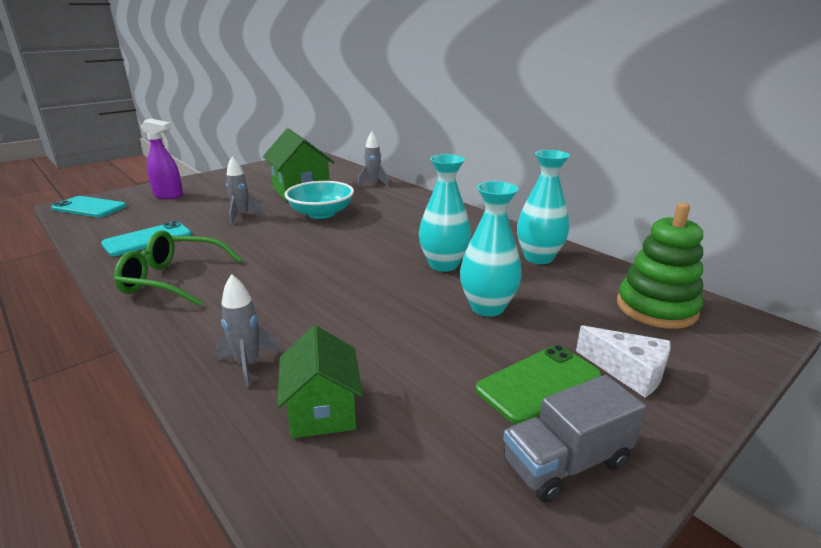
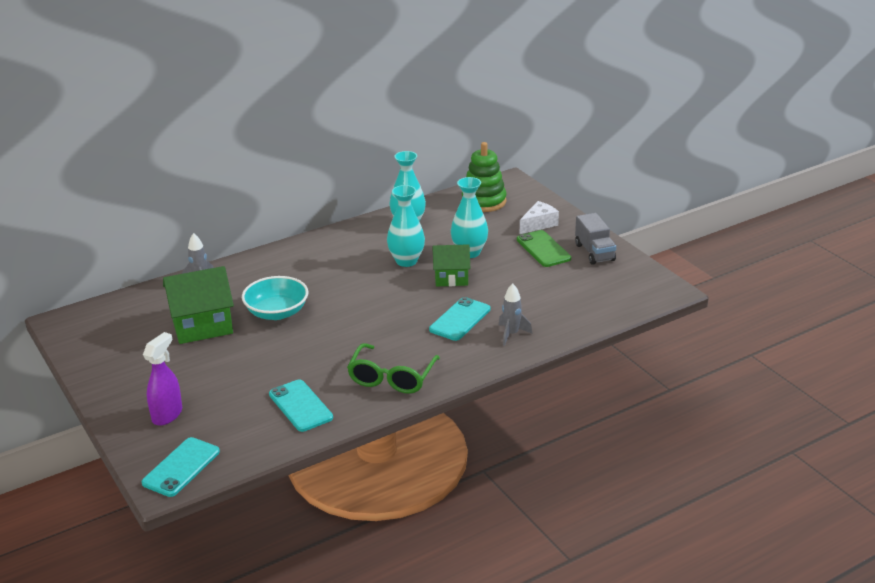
camera: 80 degrees left, 5 degrees up
grey rocket [226,156,264,224] -> none
green house [277,326,363,439] -> green house moved to [432,244,470,286]
none -> turquoise phone [429,297,490,341]

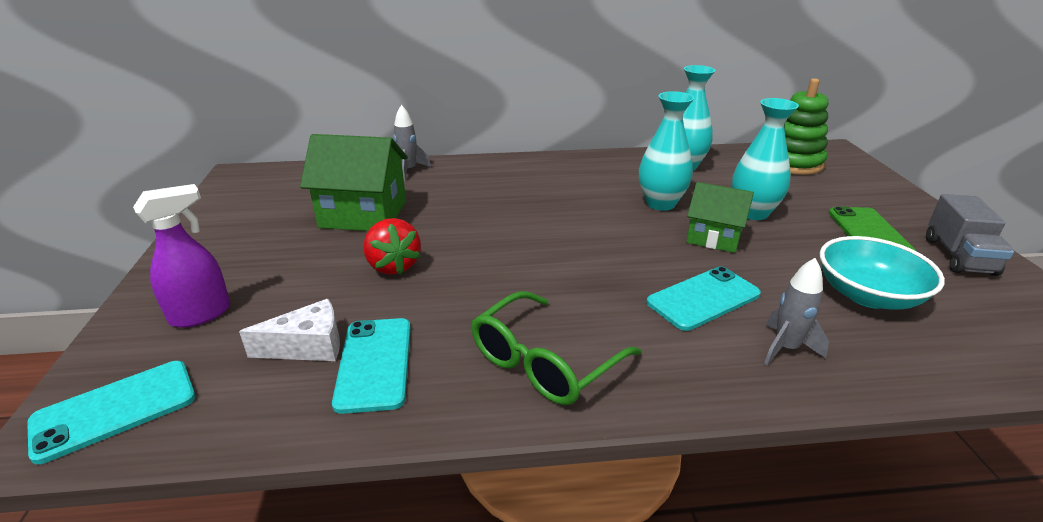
camera: 25 degrees right, 0 degrees up
turquoise bowl [242,276,308,320] -> turquoise bowl moved to [820,236,945,310]
white cheese [520,201,559,234] -> white cheese moved to [239,299,340,361]
none -> red strawberry [363,218,421,275]

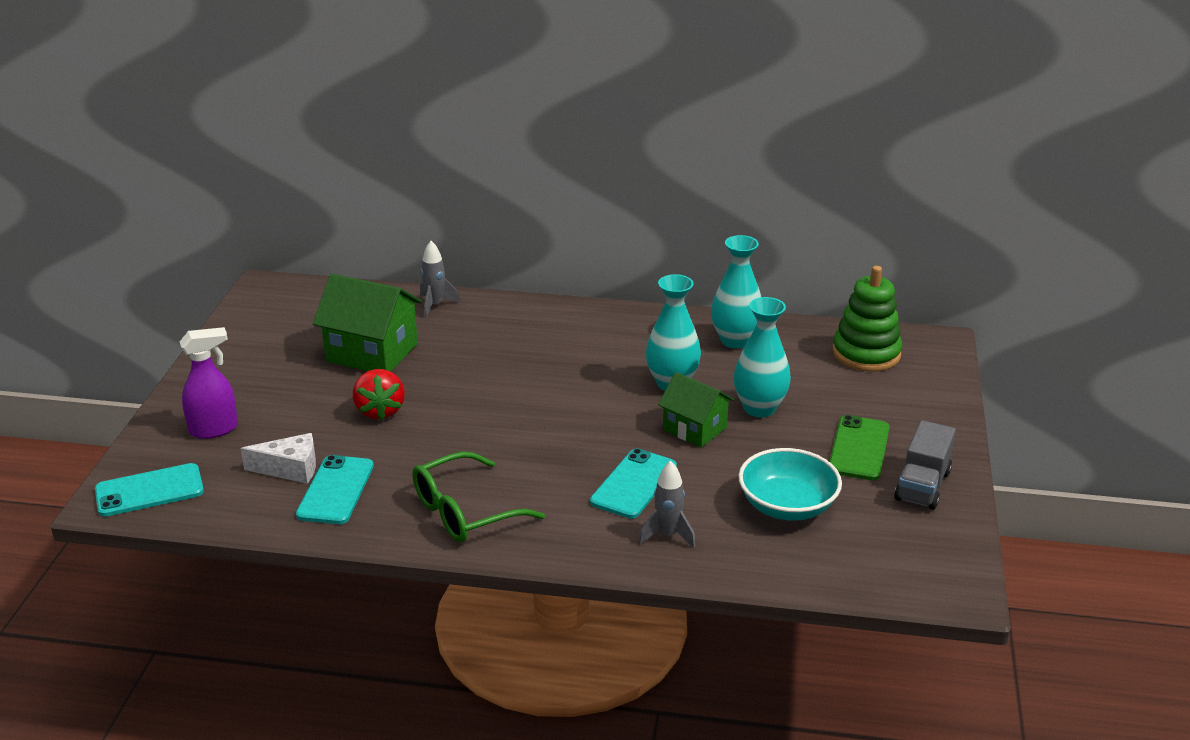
camera: 15 degrees right, 0 degrees up
turquoise phone [646,266,761,331] -> turquoise phone turned 45 degrees counterclockwise [590,448,677,519]

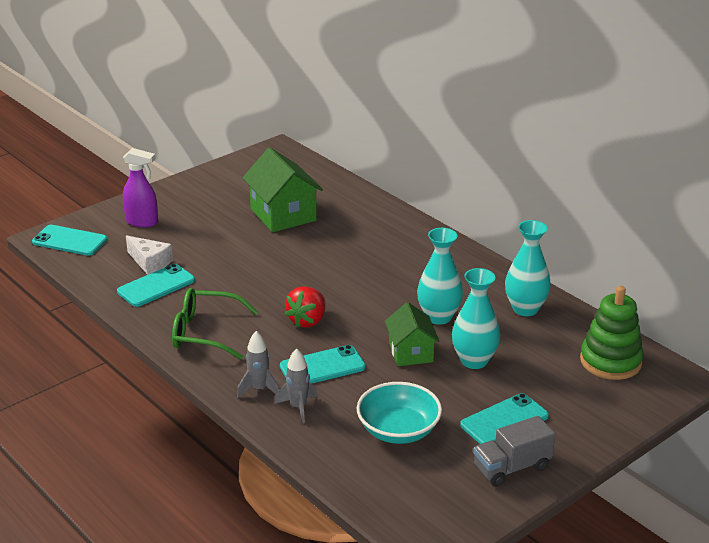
camera: 40 degrees right, 0 degrees up
red strawberry [353,369,405,420] -> red strawberry moved to [285,286,325,328]
grey rocket [420,241,460,318] -> grey rocket moved to [237,331,280,398]
green phone [829,415,890,480] -> turquoise phone [460,393,549,444]

